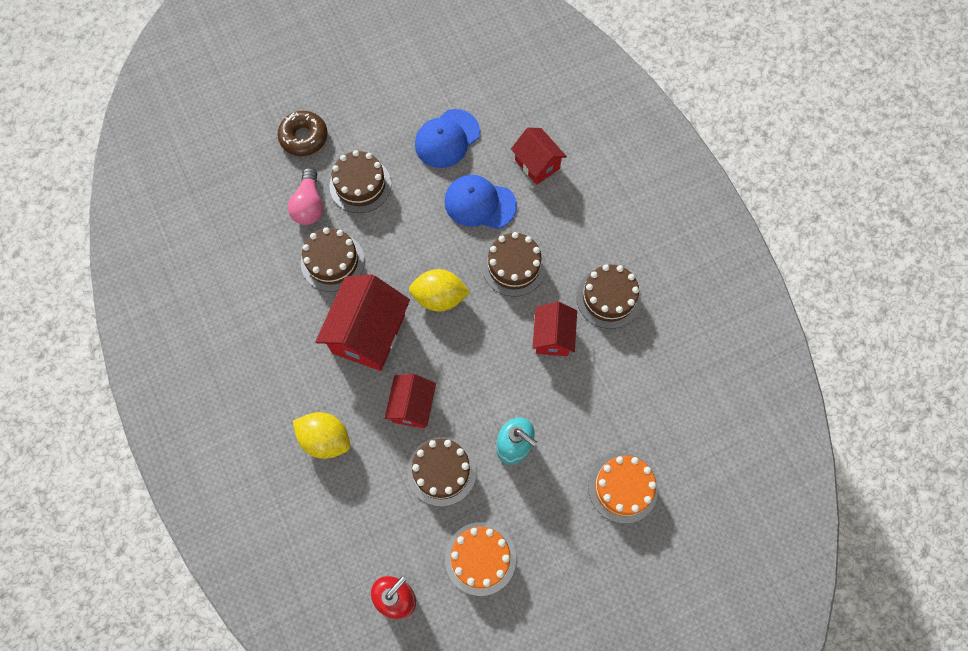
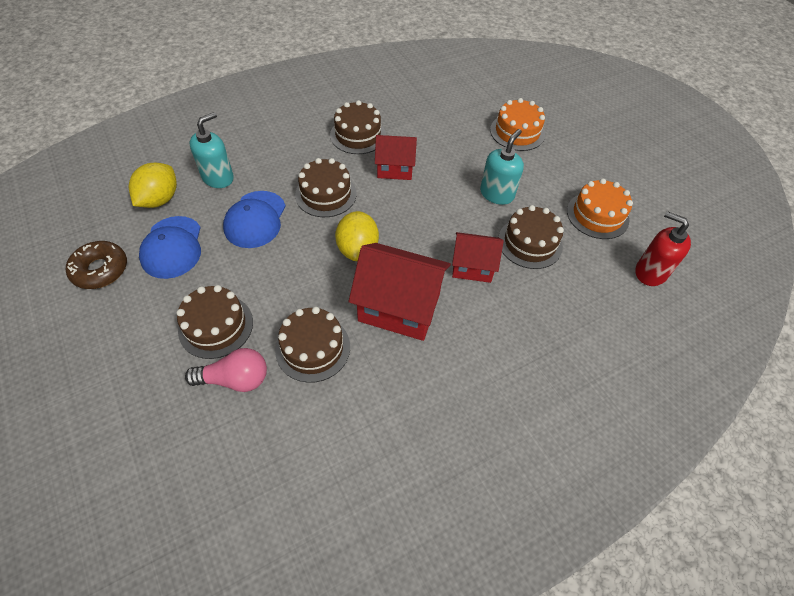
camera: 95 degrees left, 15 degrees down
brown donut [278,111,328,156] -> brown donut moved to [66,241,127,289]
yellow lemon [293,412,350,459] -> yellow lemon moved to [129,163,177,208]
blue cap [415,109,480,168] -> blue cap turned 45 degrees clockwise [139,216,201,279]
red house [511,128,567,185] -> turquoise soap dispenser [190,112,234,188]

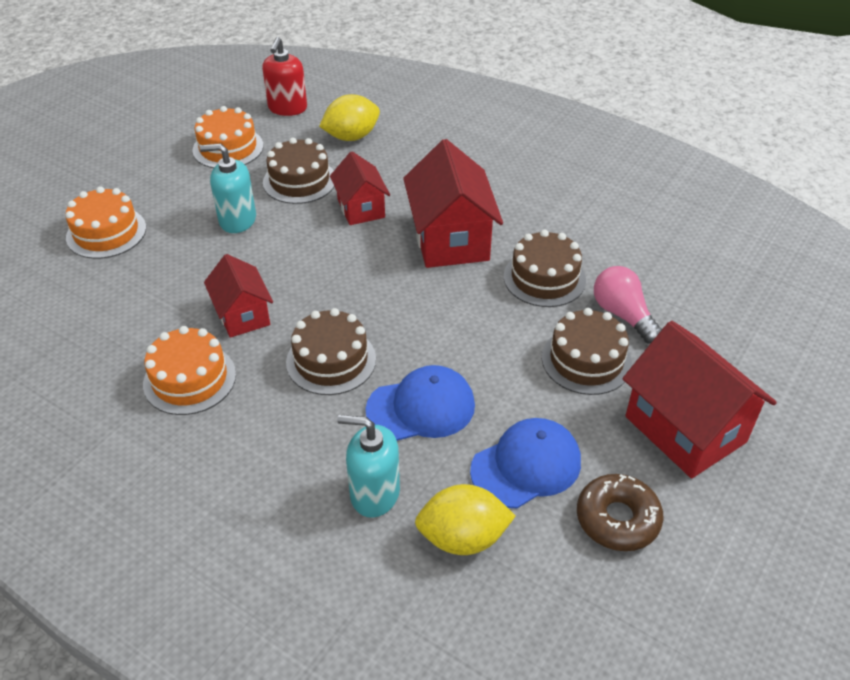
camera: 115 degrees left, 10 degrees down
brown cake [330,100,386,154] -> orange cake [143,326,236,415]
yellow lemon [335,211,379,261] -> yellow lemon moved to [319,94,380,141]
none -> red house [623,321,777,478]

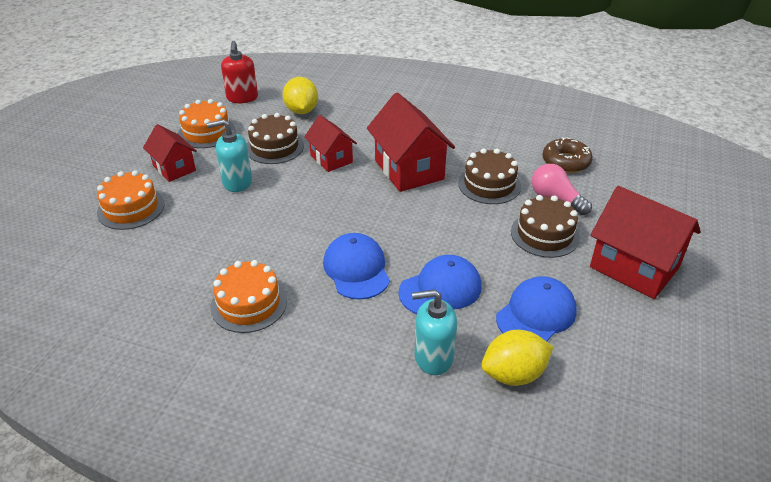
camera: 15 degrees left, 5 degrees down
red house [204,254,273,338] -> red house moved to [143,124,197,182]
brown cake [286,308,376,395] -> blue cap [323,233,390,300]
yellow lemon [319,94,380,141] -> yellow lemon turned 60 degrees counterclockwise [283,77,318,114]
brown donut [577,474,664,551] -> brown donut moved to [542,138,593,173]

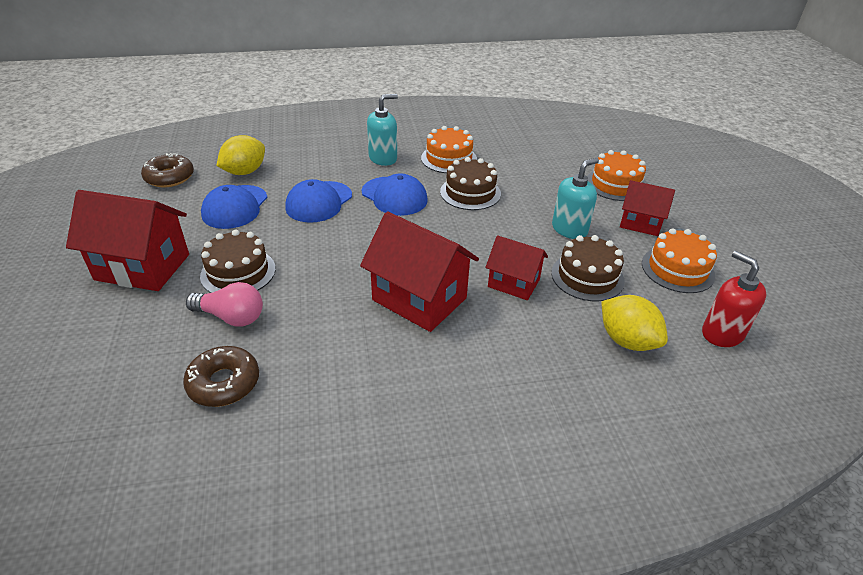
camera: 150 degrees right, 0 degrees up
turquoise soap dispenser [412,290,457,375] -> turquoise soap dispenser moved to [367,94,398,166]
brown cake [458,148,521,204] -> brown cake moved to [440,157,501,210]
none -> brown donut [141,153,194,187]

